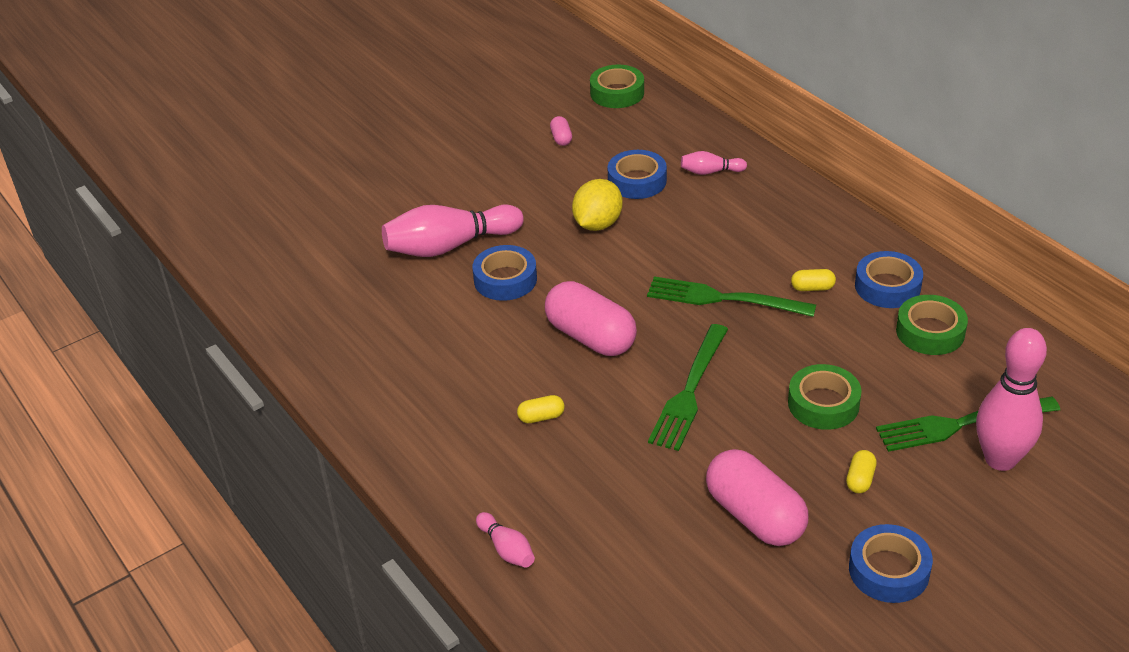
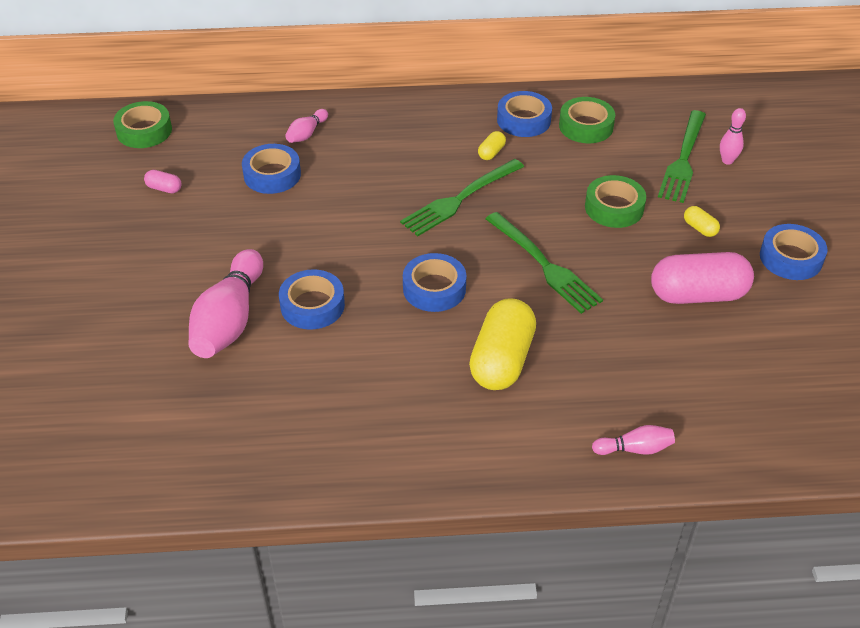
camera: 60 degrees left, 5 degrees up
yellow capsule [517,395,565,423] -> yellow capsule [469,298,536,390], size x2.33
pink capsule [545,281,637,356] -> blue tape [403,253,466,312]
yellow lemon [572,179,623,231] -> none
pink bowling pin [976,328,1047,471] -> pink bowling pin [720,108,746,165], size x0.48

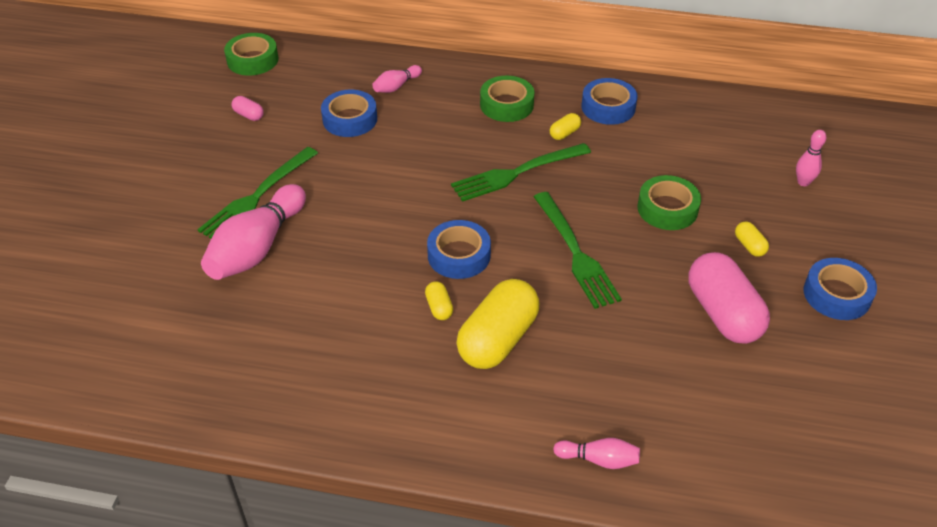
camera: 15 degrees right, 0 degrees up
blue tape [279,269,345,330] -> none
green tape [559,97,615,143] -> green tape moved to [480,76,534,122]
pink capsule [651,252,754,304] -> pink capsule turned 60 degrees clockwise [688,252,770,344]
green fork [658,110,706,203] -> green fork moved to [197,147,318,239]
none -> yellow capsule [425,281,453,320]

